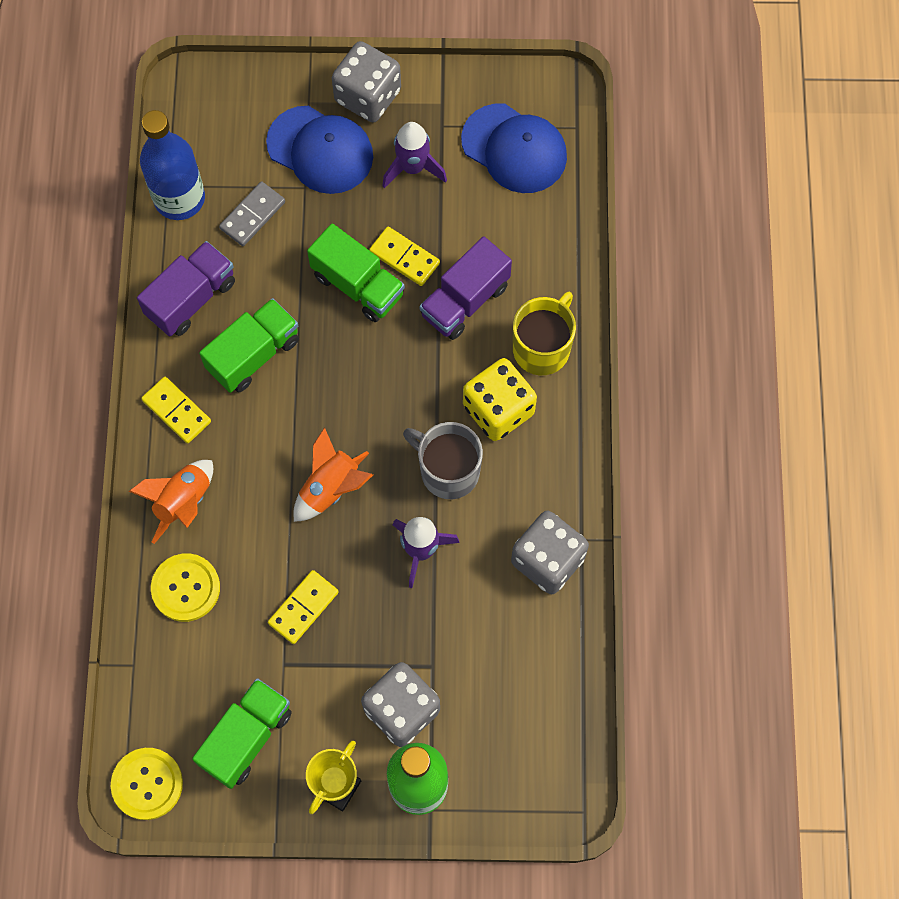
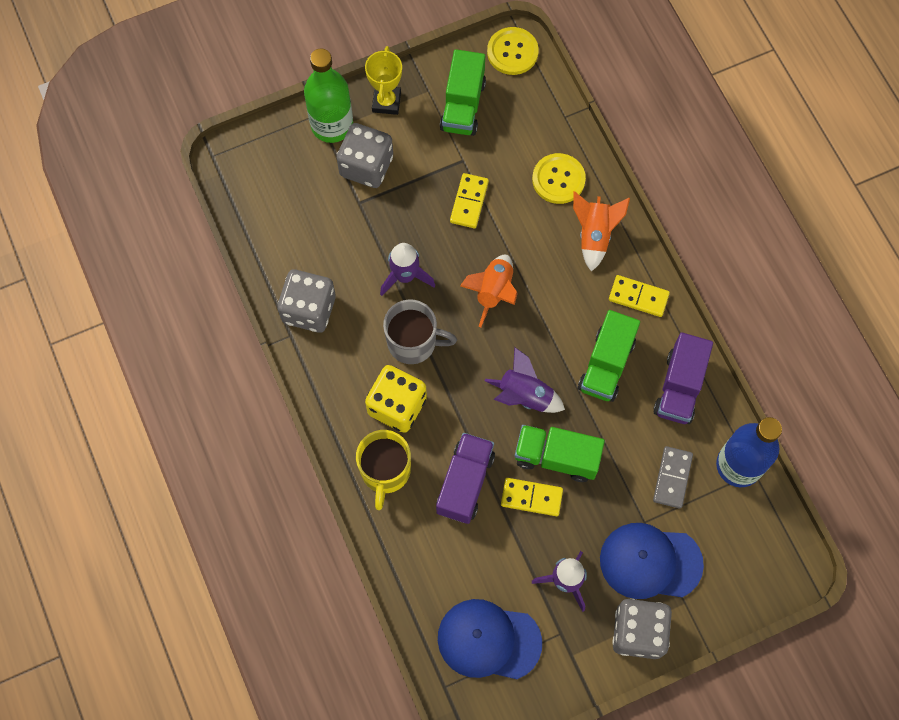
camera: 155 degrees right, 0 degrees up
none -> purple rocket [485,347,565,413]

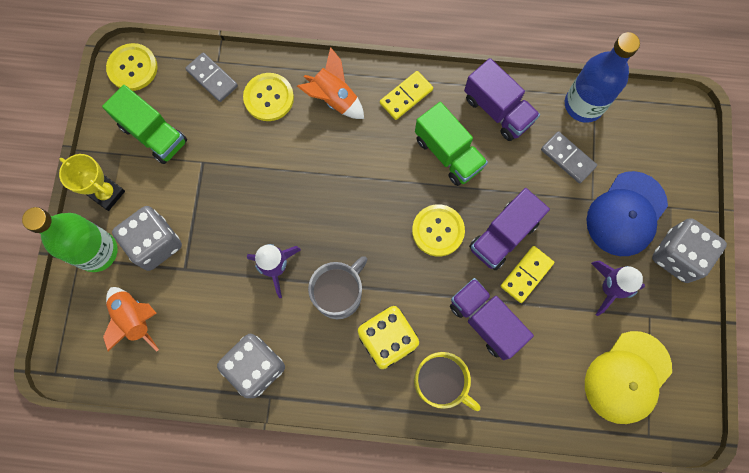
camera: 60 degrees left, 5 degrees up
blue cap [438,599,542,679] -> yellow cap [585,331,672,424]
yellow domino [450,173,489,228] -> none
orange rocket [460,255,518,327] -> orange rocket moved to [103,287,159,351]
purple rocket [485,347,565,413] -> yellow button [412,204,465,256]
green truck [515,425,605,482] -> purple truck [469,188,550,271]
none -> grey domino [185,52,238,102]

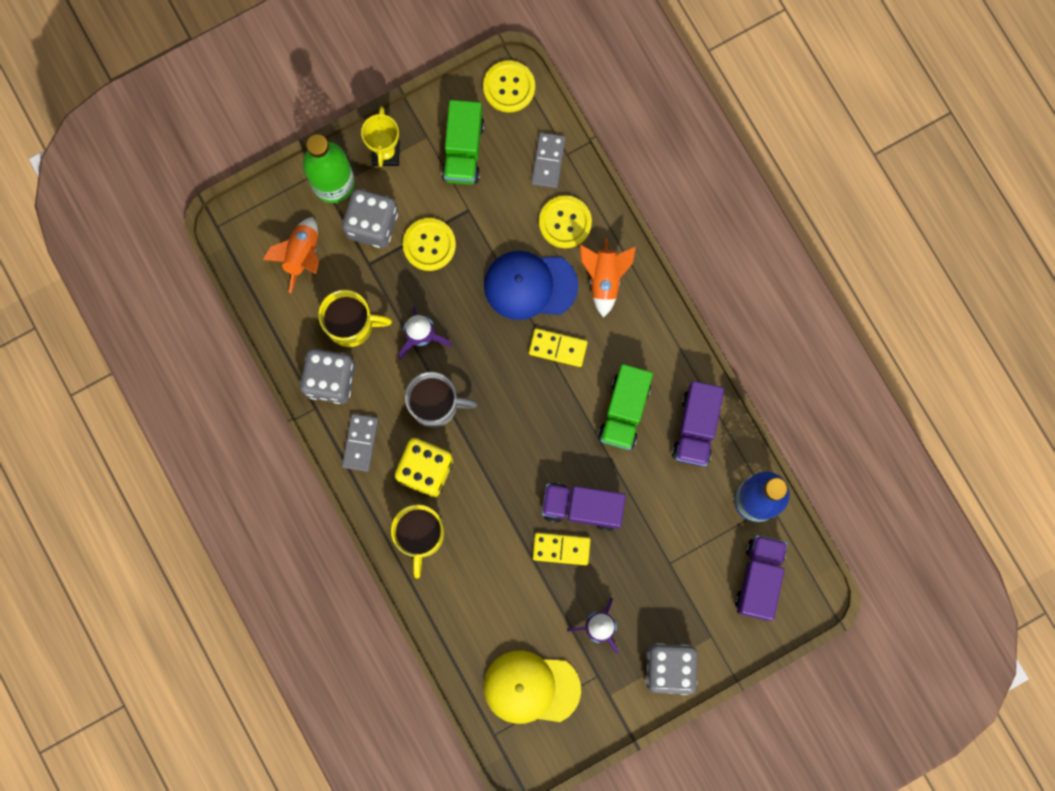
camera: 55 degrees right, 5 degrees up
yellow domino [380,71,433,120] -> yellow domino moved to [529,328,588,367]
yellow button [412,204,465,256] -> yellow button moved to [403,218,456,271]
purple truck [450,278,534,360] -> purple truck moved to [735,535,787,621]
grey domino [541,131,597,183] -> grey domino moved to [342,413,378,472]
blue cap [586,171,668,256] -> blue cap moved to [484,251,578,320]
none -> yellow mug [318,290,392,347]

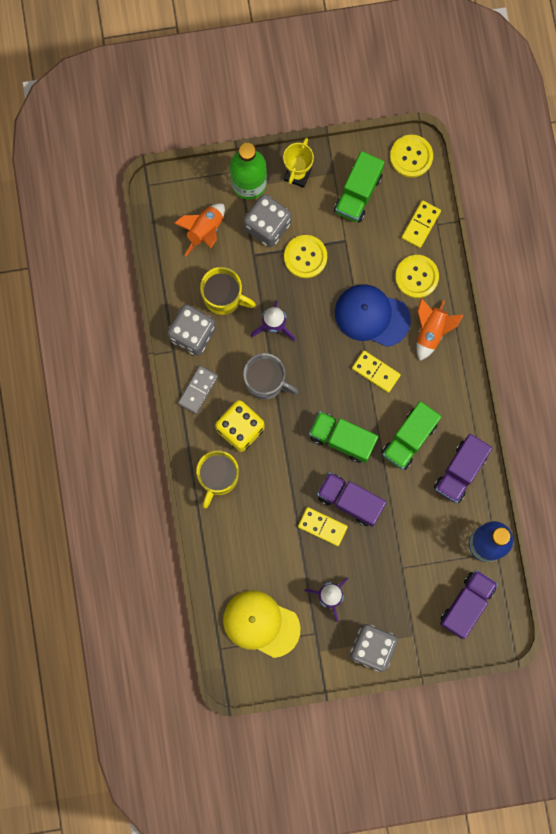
camera: 20 degrees right, 0 degrees up
grey domino [531,132,566,188] -> yellow domino [401,200,441,248]
none -> green truck [309,411,378,463]

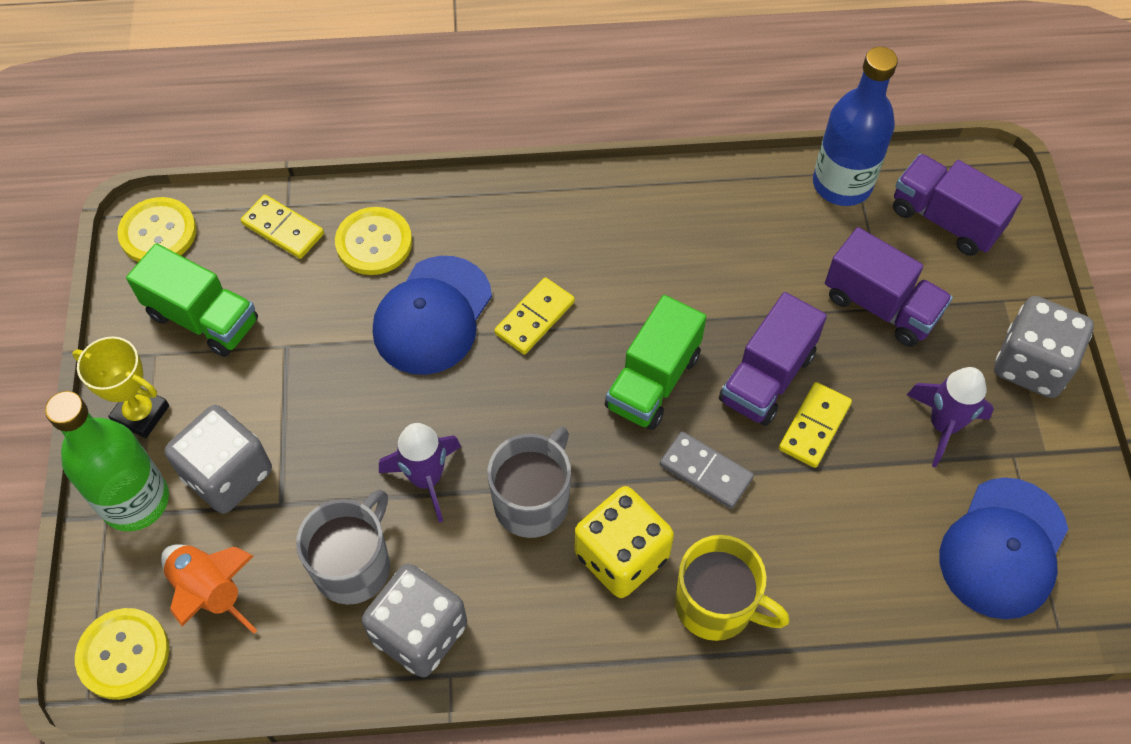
camera: 85 degrees left, 20 degrees down
grey domino [178,365,218,414] -> grey domino moved to [660,431,754,509]
yellow mug [200,267,256,315] -> grey mug [296,489,390,605]
yellow cap [223,590,300,658] -> blue cap [940,477,1068,619]
yellow button [284,235,327,278] -> yellow button moved to [75,608,169,700]
green truck [382,401,442,470] -> none
orange rocket [417,298,463,361] -> none
purple truck [434,434,492,503] -> purple truck moved to [825,227,953,347]

